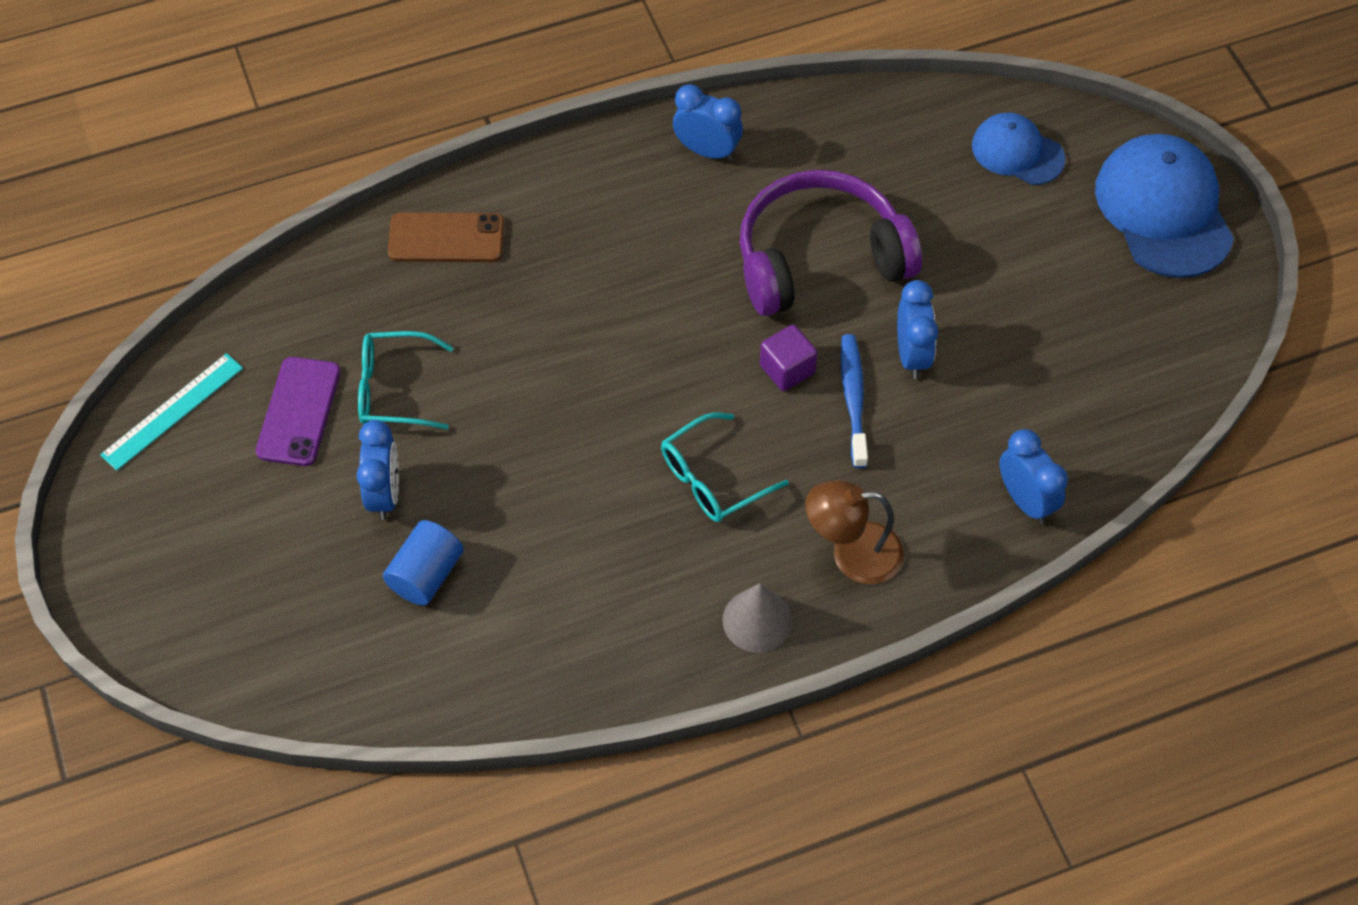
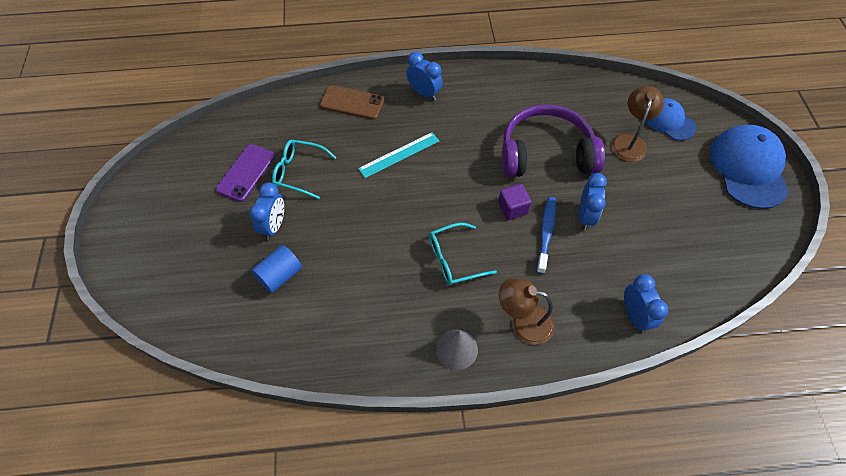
camera: 15 degrees right, 0 degrees up
turquoise ruler [100,353,243,471] -> turquoise ruler moved to [358,132,439,178]
blue clock [673,84,743,161] -> blue clock moved to [406,52,443,101]
none -> brown lamp [611,86,664,162]

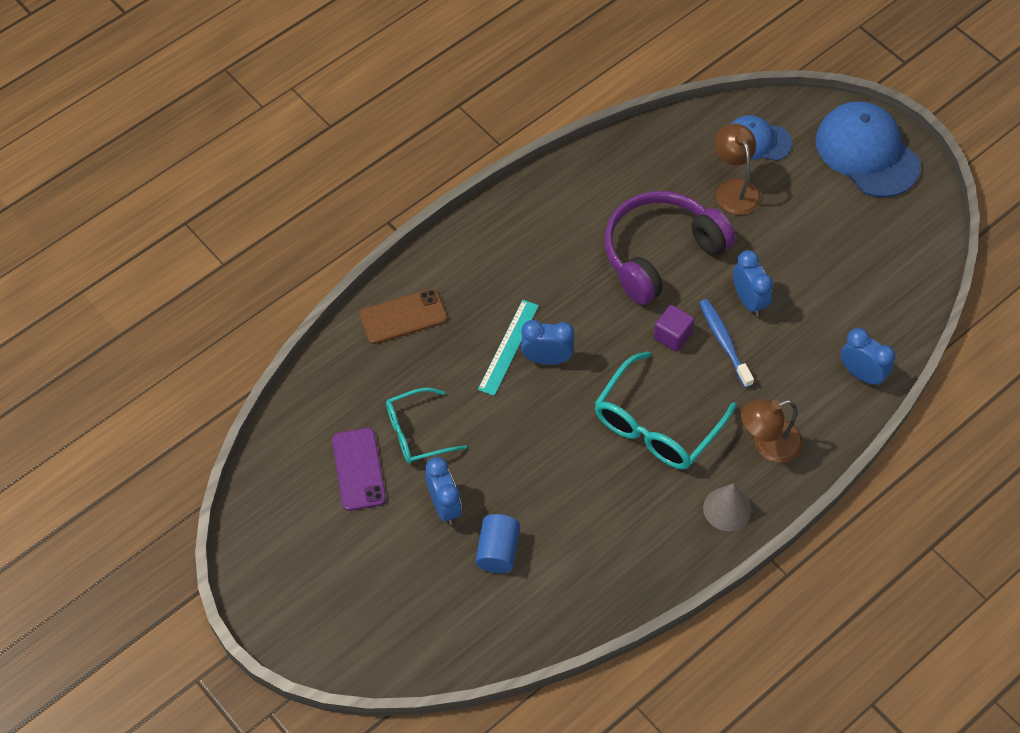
camera: 35 degrees left, 0 degrees up
blue clock [406,52,443,101] -> blue clock moved to [521,320,574,365]
turquoise glasses [429,223,497,285] -> turquoise glasses [594,351,737,470], size x1.57

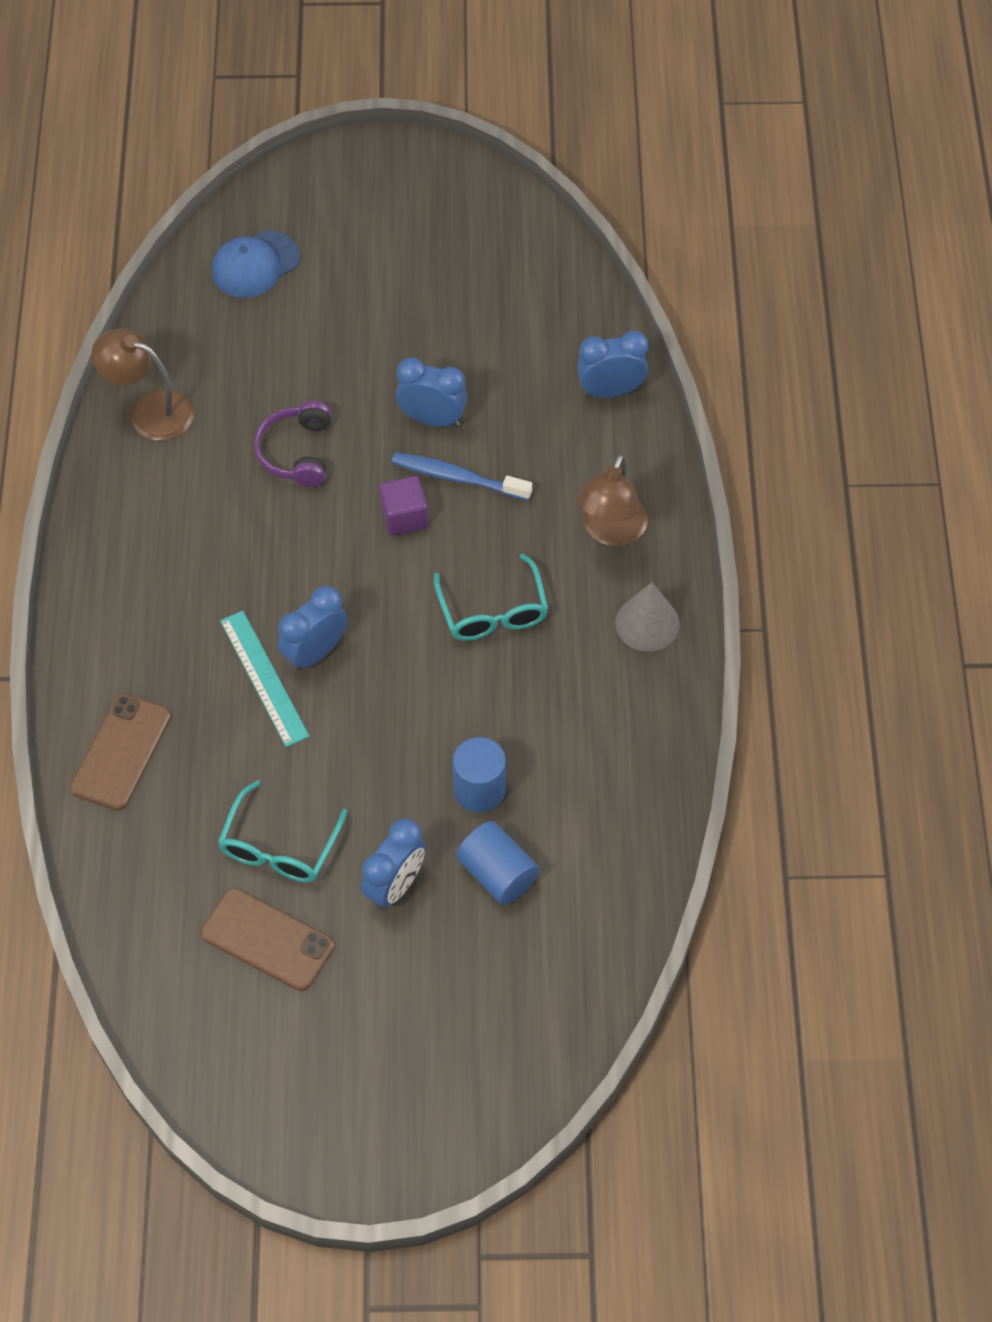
camera: 50 degrees left, 0 degrees up
purple phone [332,428,386,511] -> brown phone [201,888,334,991]
blue clock [425,457,462,525] -> blue clock turned 105 degrees clockwise [361,818,426,910]
turquoise glasses [594,351,737,470] -> turquoise glasses [434,554,548,641], size x0.64
purple headphones [604,191,735,305] -> purple headphones [254,400,331,487], size x0.52
brown lamp [715,123,761,215] -> brown lamp moved to [91,329,194,441]
blue cap [816,101,921,197] -> none
none -> blue cylinder [453,737,506,812]

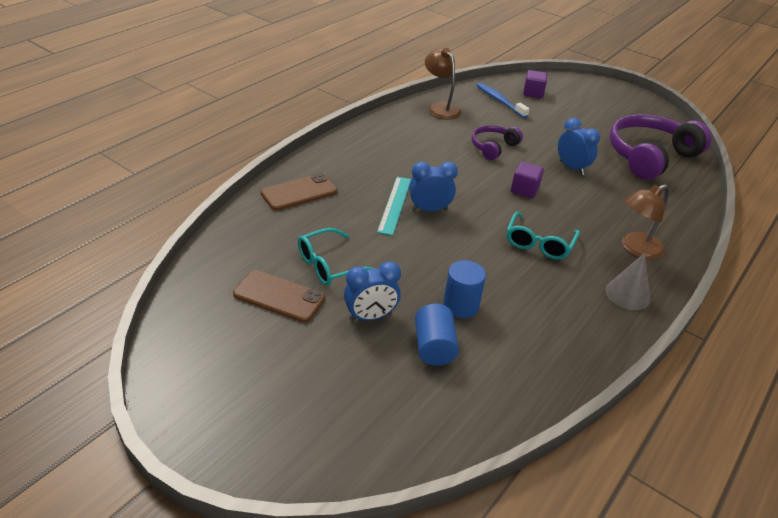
camera: 35 degrees right, 20 degrees down
brown phone [201,888,334,991] -> brown phone turned 45 degrees counterclockwise [233,270,325,322]
blue cap [212,231,300,298] -> purple cube [523,70,547,98]
blue toothbrush [392,452,532,501] -> blue toothbrush moved to [477,83,529,118]
blue clock [577,331,648,398] -> none
none -> purple headphones [610,114,711,180]

